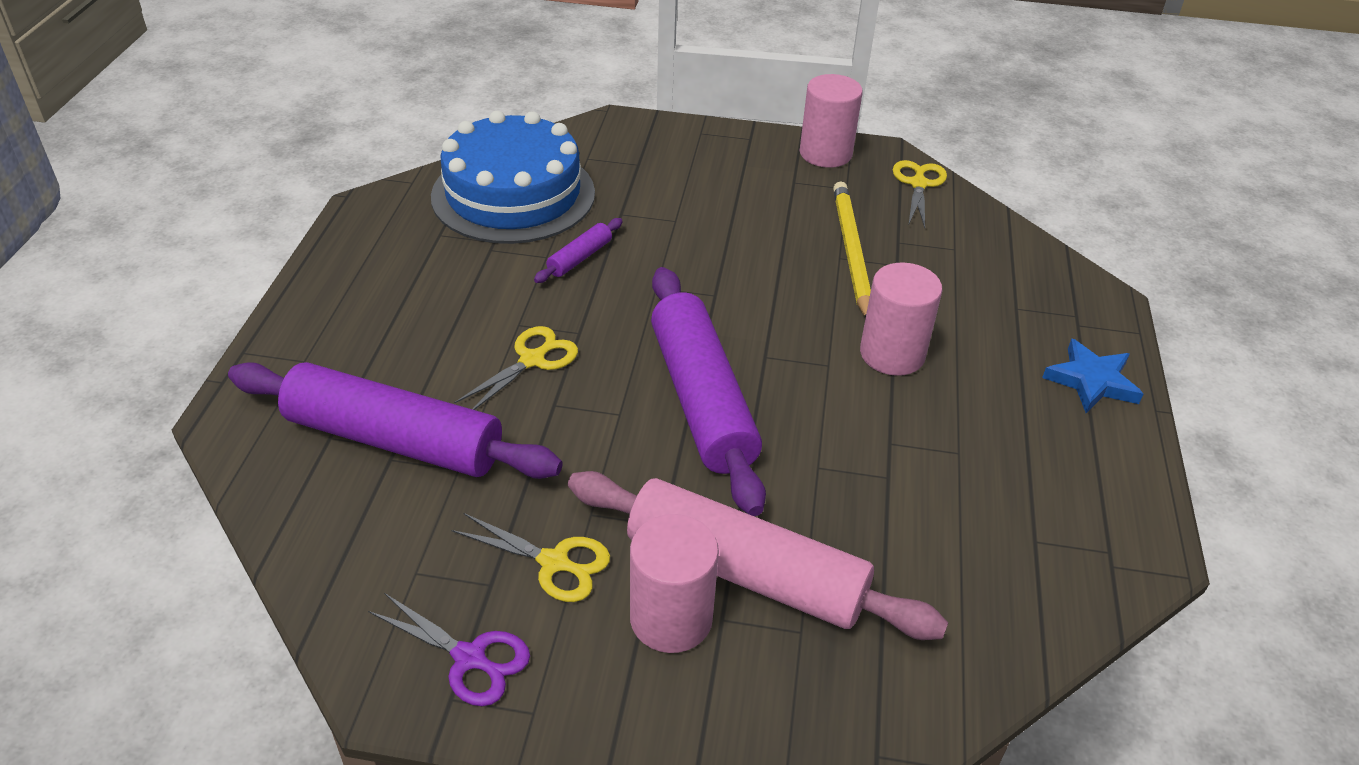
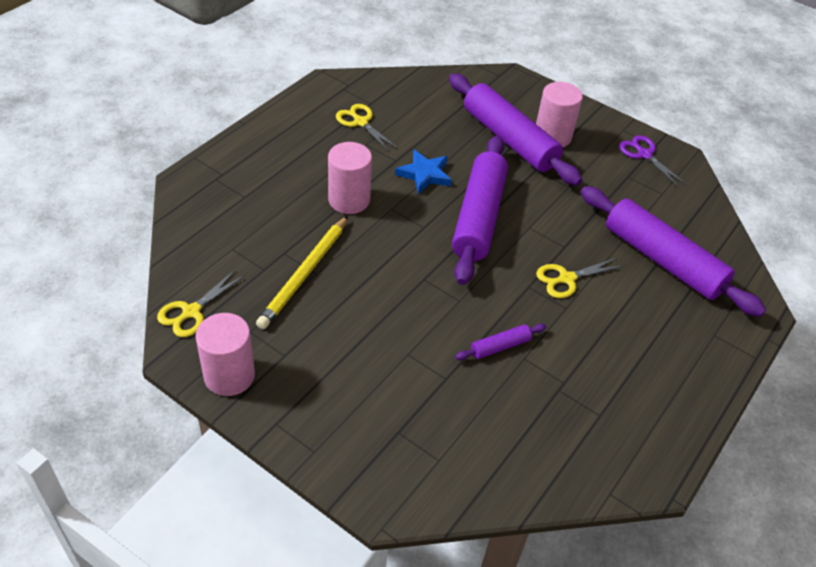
camera: 155 degrees left, 5 degrees up
blue cake [431,111,595,244] -> none
yellow scissors [451,513,610,602] -> yellow scissors moved to [336,104,399,152]
pink rolling pin [568,471,948,640] -> purple rolling pin [449,74,582,186]
blue star [1042,338,1143,413] -> blue star moved to [395,150,452,194]

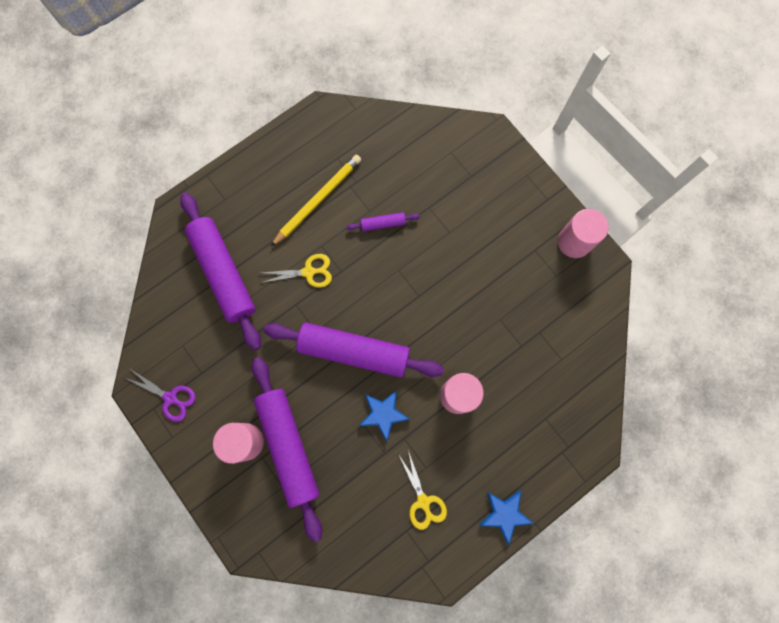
camera: 160 degrees left, 30 degrees up
yellow scissors [157,270,245,337] -> none
yellow pencil [256,216,348,329] -> yellow pencil moved to [271,154,361,246]
purple rolling pin [452,135,508,285] -> purple rolling pin turned 75 degrees clockwise [263,323,444,377]
purple scissors [619,135,687,188] -> purple scissors turned 45 degrees counterclockwise [125,370,196,422]
none -> blue star [479,490,534,545]

